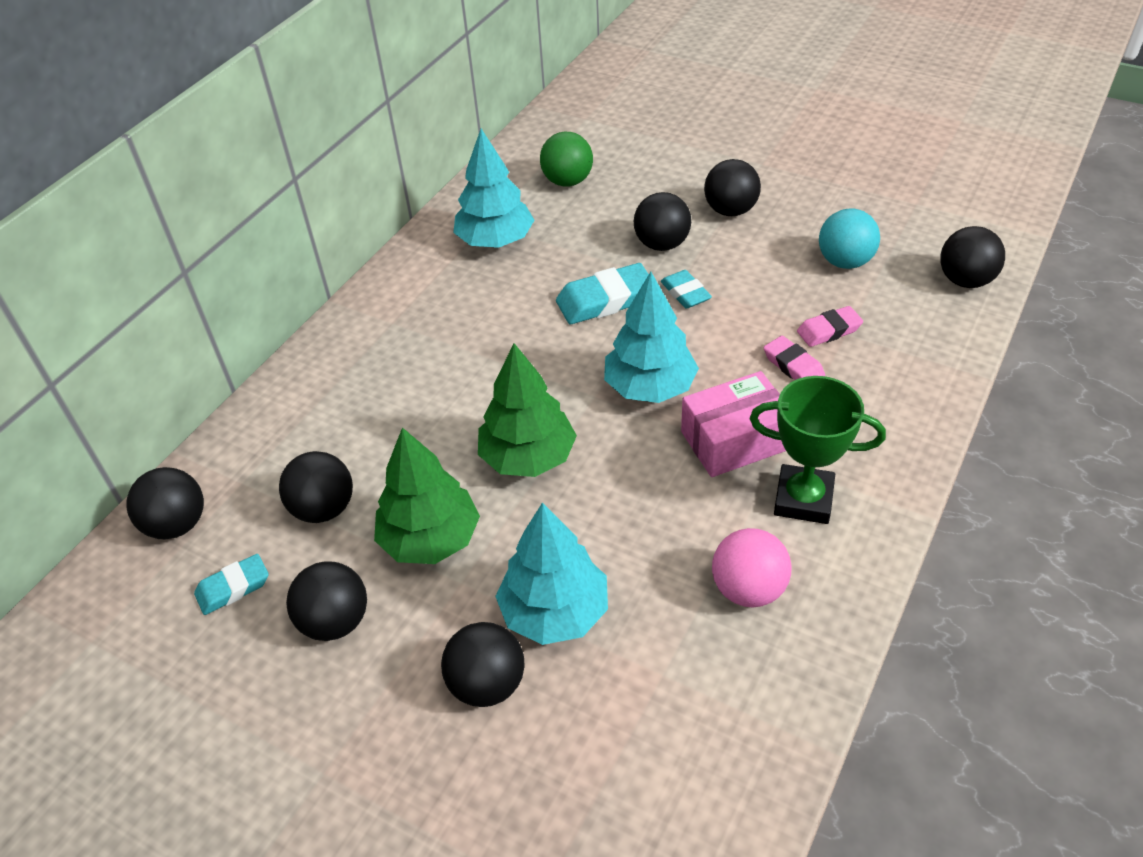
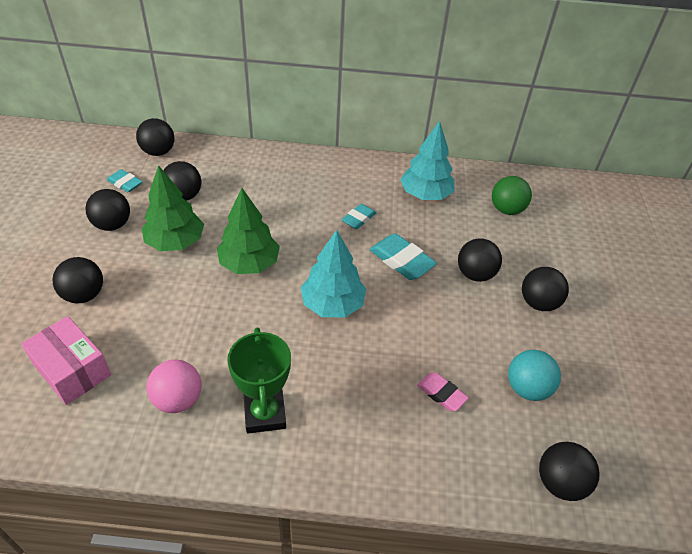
camera: 60 degrees right, 0 degrees up
turquoise tree [495,502,608,645] -> none
turquoise eraser [661,270,712,309] -> turquoise eraser moved to [341,204,376,229]
pink box [681,371,786,477] -> pink box moved to [21,316,111,405]
pink eraser [764,336,825,380] -> none

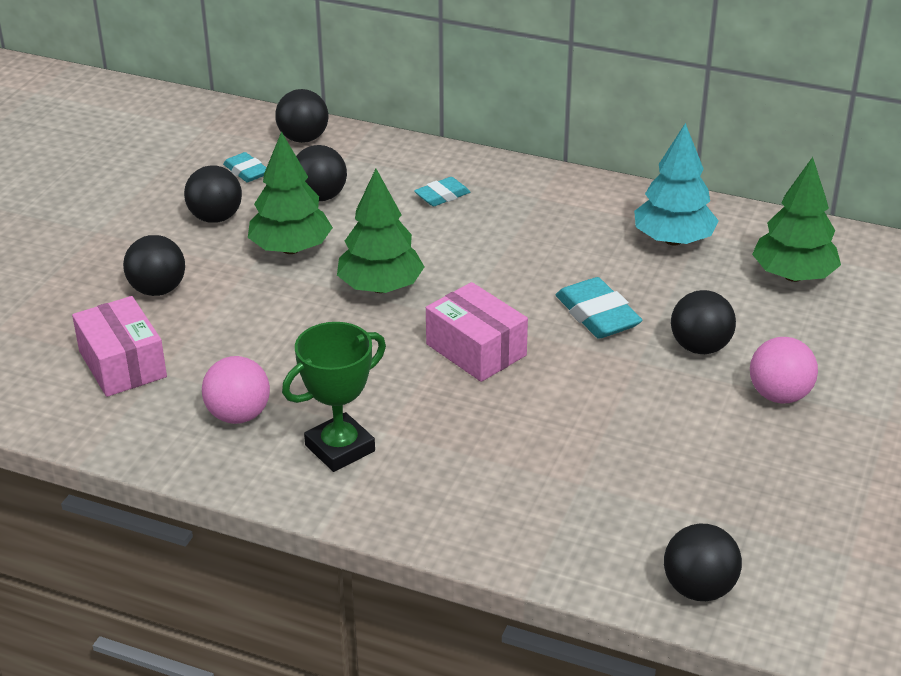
camera: 20 degrees right, 10 degrees down
green trophy [227,328,291,434] -> green trophy turned 45 degrees clockwise [282,322,386,472]
turquoise tree [301,230,366,318] -> pink box [426,282,528,382]
turquoise eraser [341,204,376,229] -> turquoise eraser moved to [414,177,470,206]
pink eraser [417,373,469,411] -> none
green ball [492,176,532,215] -> green tree [752,157,841,282]
turquoise ball [508,350,561,401] -> none
black ball [522,267,569,311] -> pink ball [750,337,818,403]

